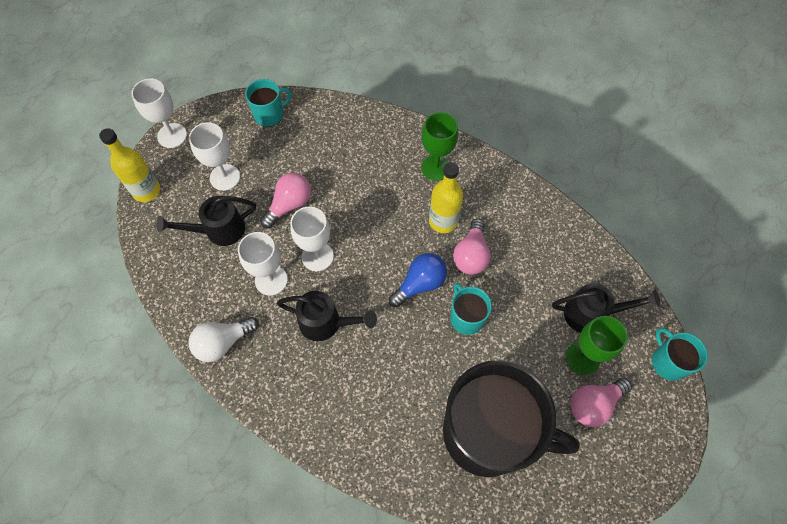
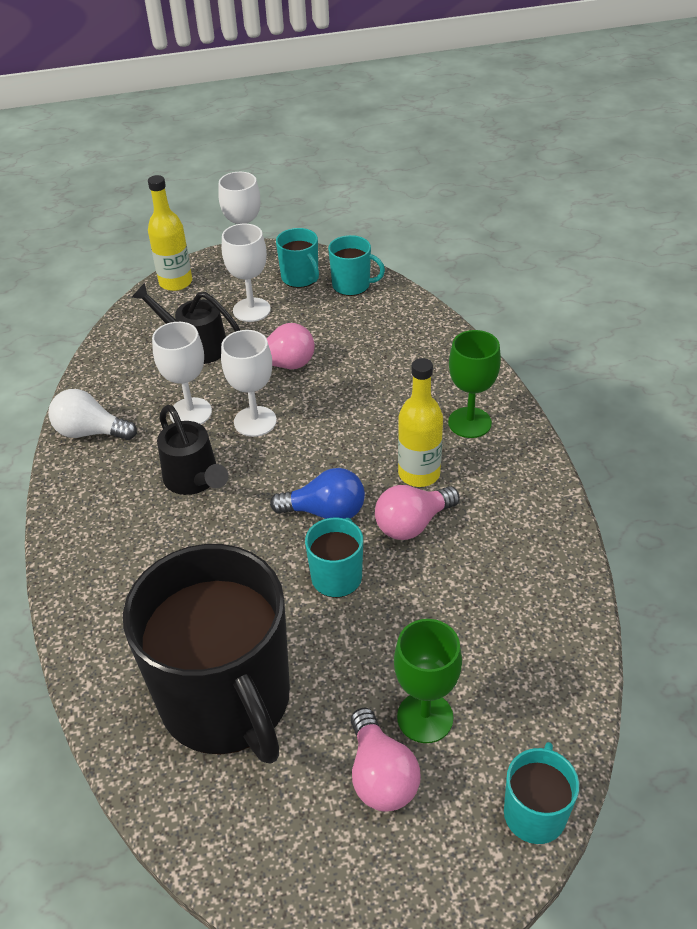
camera: 45 degrees right, 20 degrees down
black watering can [552,283,661,333] -> none
pink light bulb [570,378,632,427] -> pink light bulb turned 120 degrees counterclockwise [351,708,420,812]
none -> turquoise mug [276,228,319,288]

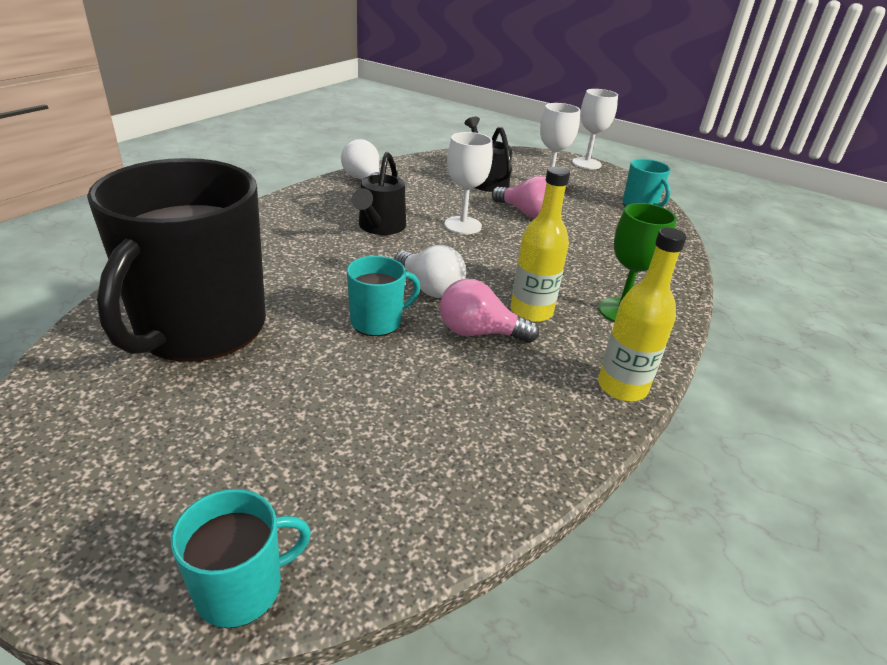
camera: 40 degrees right, 10 degrees down
yellow bottle [148,175,192,291] -> yellow bottle moved to [598,228,687,401]
white goblet [152,322,212,424] -> none
blue light bulb [270,468,365,519] -> white light bulb [394,245,466,298]
turquoise mug [276,228,319,288] -> none
pink light bulb [351,708,420,812] -> none
green goblet [394,619,462,743] -> none

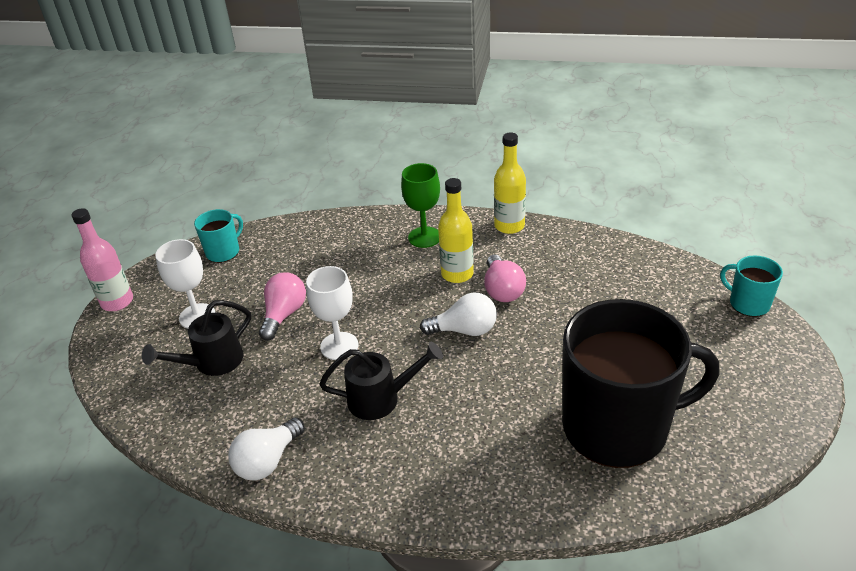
camera: 105 degrees left, 5 degrees up
turquoise mug [347,256,420,336] -> none
white light bulb [394,245,466,298] -> white light bulb turned 60 degrees clockwise [420,292,497,336]
white goblet [572,89,618,169] -> pink bottle [71,208,133,311]

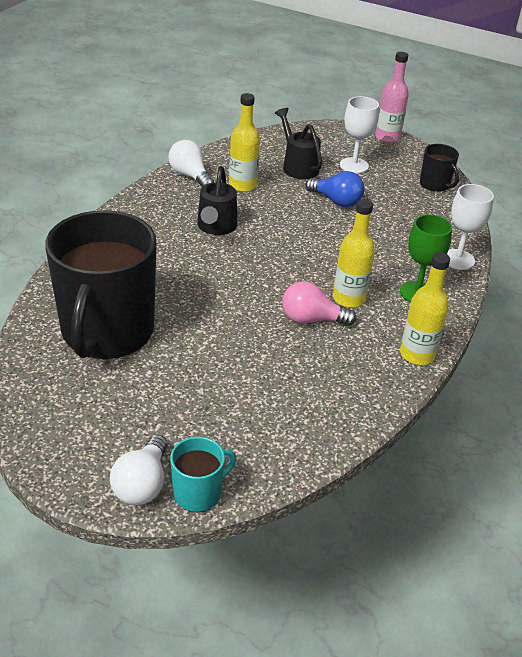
camera: 100 degrees right, 0 degrees up
turquoise mug [194,209,243,263] -> black mug [420,144,459,192]
pink light bulb [259,272,306,341] -> blue light bulb [306,171,364,207]
white goblet [306,266,358,360] -> white goblet moved to [447,184,494,270]
white light bulb [420,292,497,336] -> white light bulb moved to [110,435,168,505]
none -> yellow bottle [229,93,260,192]

